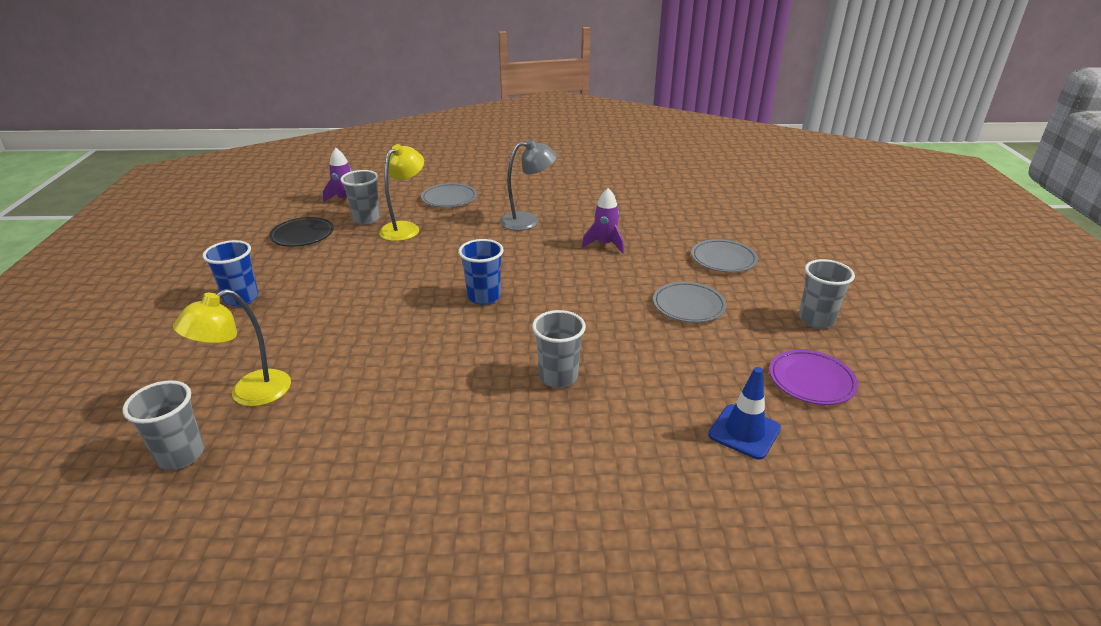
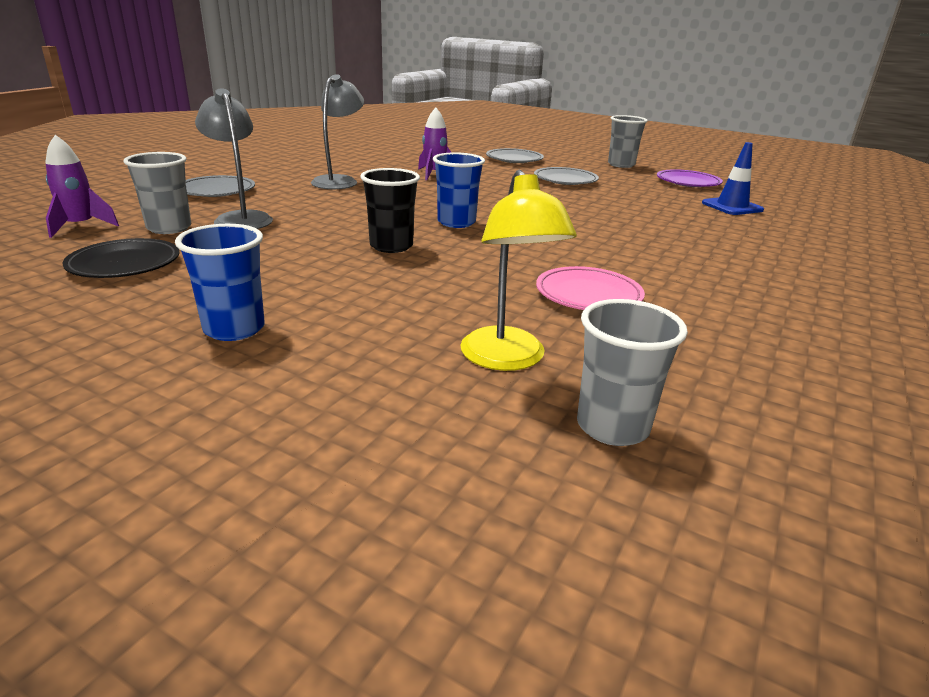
camera: 60 degrees left, 5 degrees down
yellow lamp [379,144,424,241] -> grey lamp [195,88,273,229]
grey cup [532,310,586,388] -> none
none -> black cup [360,168,420,253]
none -> pink plate [536,266,645,310]

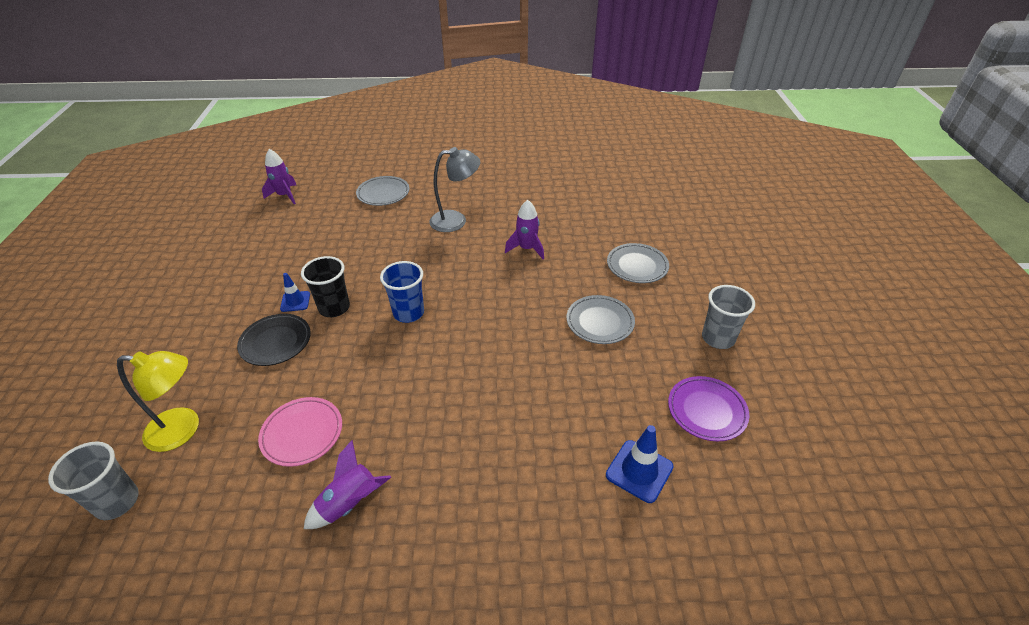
camera: 60 degrees right, 15 degrees up
black plate [62,238,180,278] -> black plate moved to [237,314,311,366]
grey cup [124,152,191,234] -> none
blue cup [175,224,265,341] -> none
grey lamp [195,88,273,229] -> none
yellow lamp [461,170,577,371] -> yellow lamp turned 135 degrees counterclockwise [117,351,199,452]
none -> blue traffic cone [280,273,310,312]
none -> purple rocket [304,440,392,529]

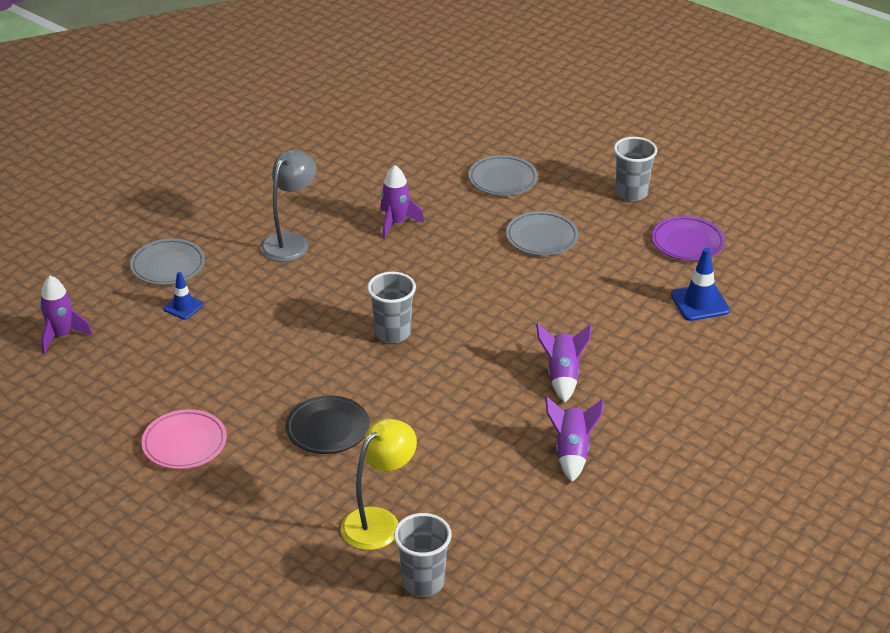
camera: 50 degrees left, 5 degrees down
pink plate [258,397,342,467] -> pink plate moved to [141,409,227,469]
blue traffic cone [280,273,310,312] -> blue traffic cone moved to [163,272,204,320]
black cup [301,256,350,317] -> none
blue cup [380,261,424,323] -> grey cup [367,272,416,343]
none -> purple rocket [536,323,592,403]

